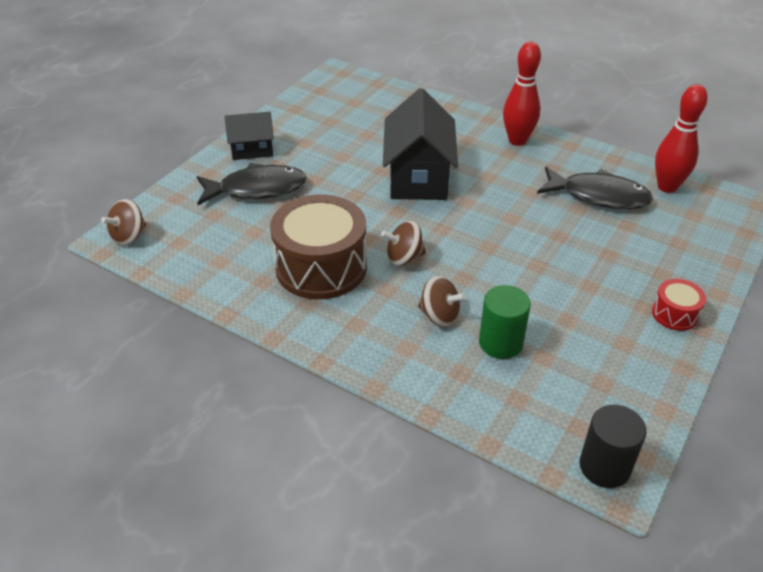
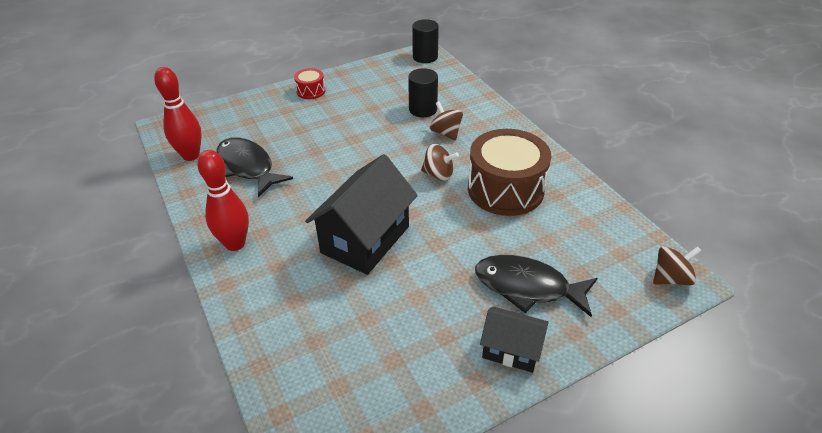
camera: 150 degrees left, 0 degrees up
green cylinder [479,285,531,359] -> black cylinder [408,68,438,117]

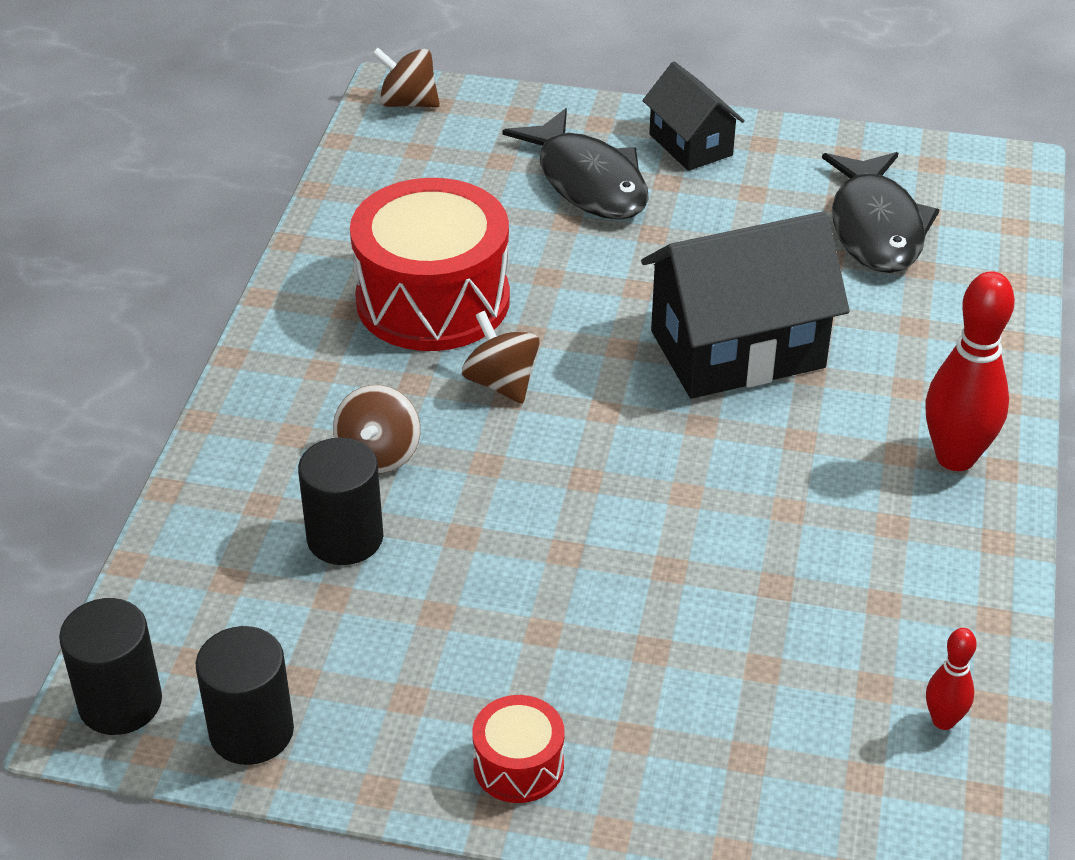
camera: 140 degrees left, 0 degrees up
red bowling pin [154,67,202,161] -> red bowling pin [926,628,977,730], size x0.51
black fish [216,137,293,197] -> black fish moved to [822,152,939,273]
brown drum [468,129,551,216] -> red drum [350,178,510,351]
none -> black cylinder [196,626,294,765]

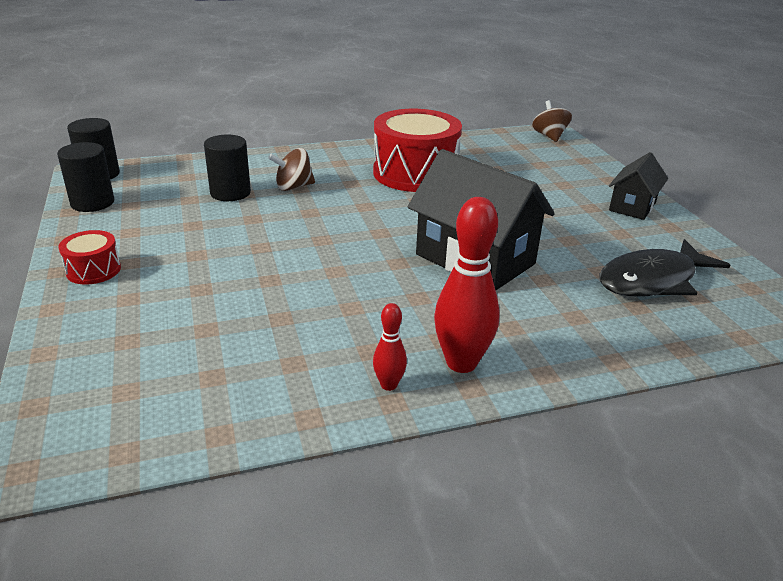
camera: 60 degrees right, 10 degrees down
brown spinning top [462,311,540,404] -> none
black fish [502,108,649,220] -> none
red bowling pin [926,628,977,730] -> red bowling pin moved to [373,303,407,391]

